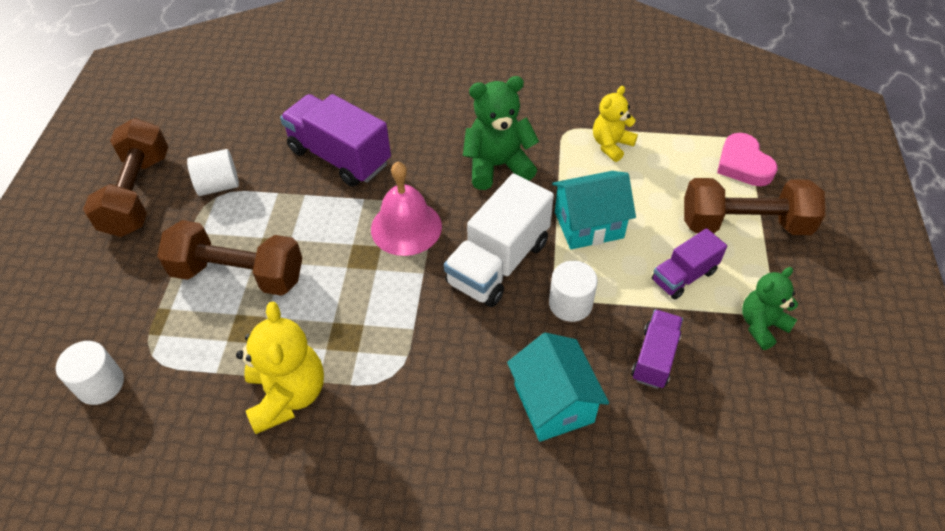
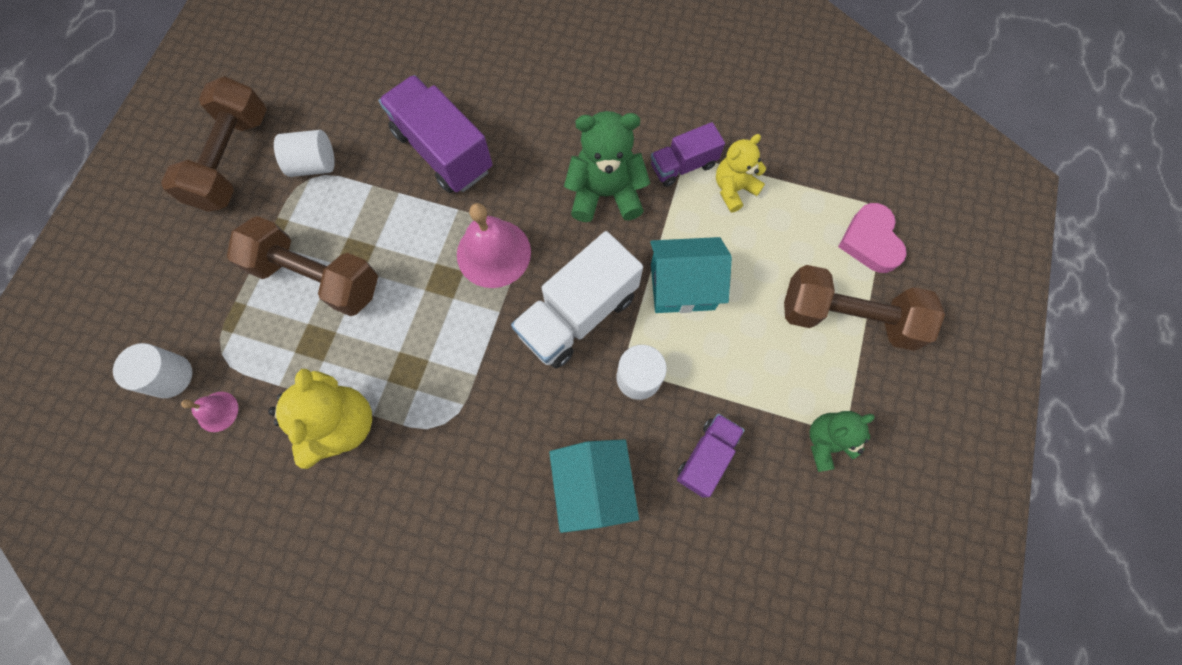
camera: 10 degrees right, 20 degrees up
purple truck [652,228,727,300] -> purple truck moved to [651,122,725,187]
none -> pink bell [181,392,238,432]

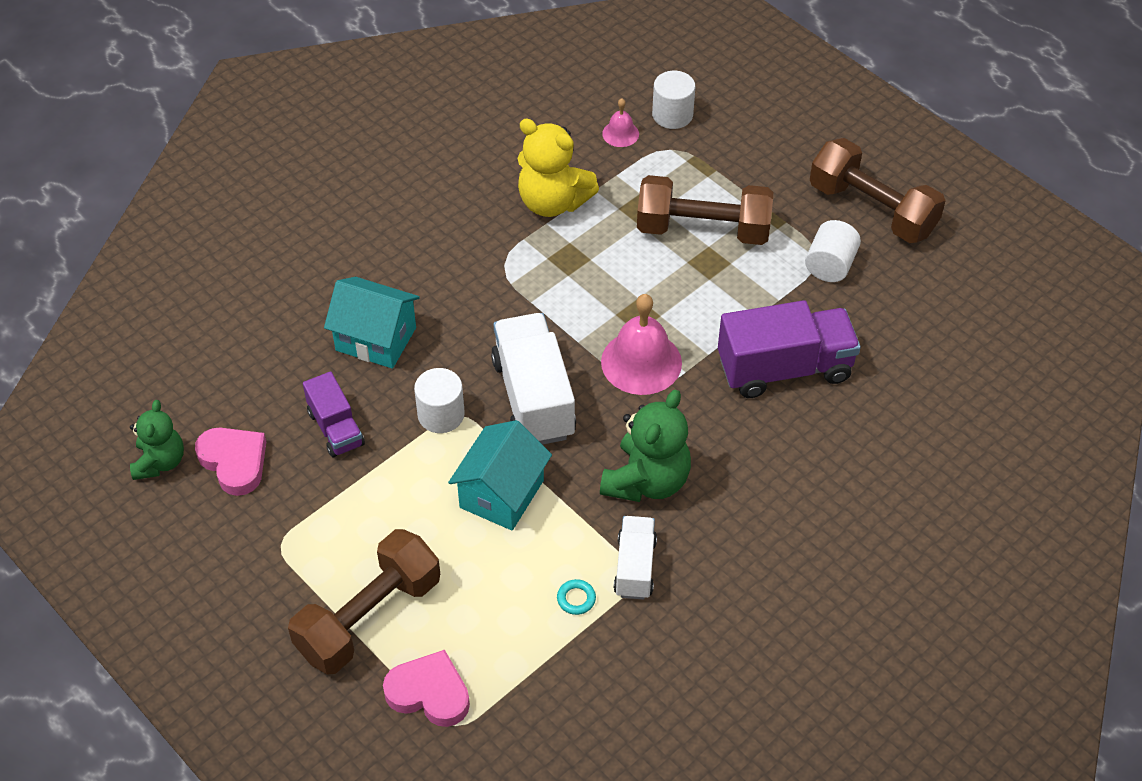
camera: 120 degrees right, 20 degrees down
brown dumbbell [227,216,378,316] -> brown dumbbell turned 45 degrees clockwise [637,175,773,245]
purple truck [651,122,725,187] -> white truck [613,516,657,600]
yellow teddy bear [716,134,766,212] -> turquoise ring [557,579,596,615]
green teddy bear [809,411,875,472] -> green teddy bear moved to [130,400,184,480]
none -> pink heart [195,427,266,496]

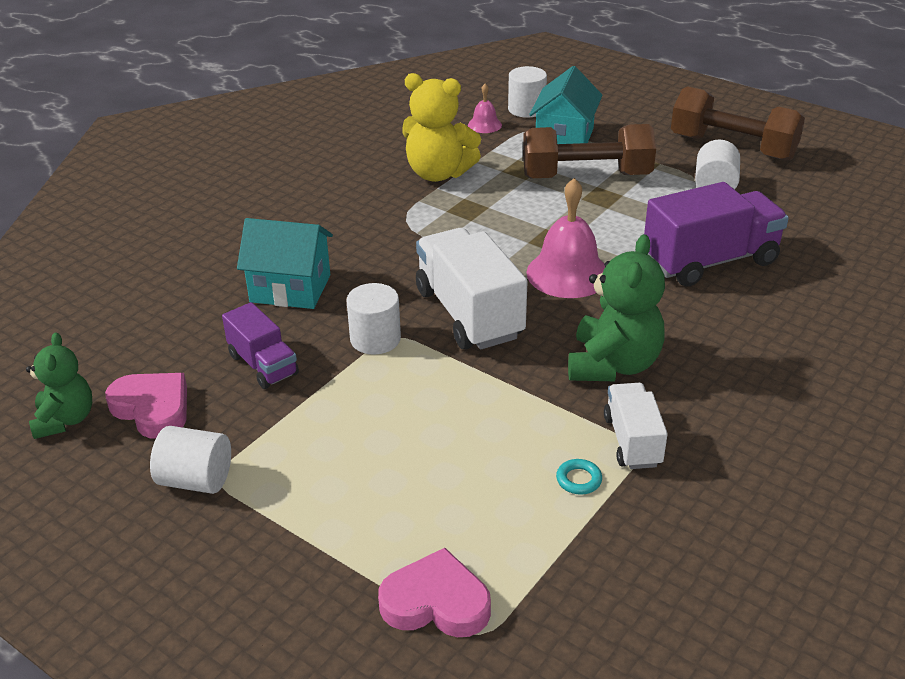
camera: 10 degrees left, 15 degrees down
brown dumbbell [288,529,440,674] -> none
turquoise house [448,420,552,531] -> turquoise house moved to [529,66,603,144]
none -> white cylinder [150,426,231,494]

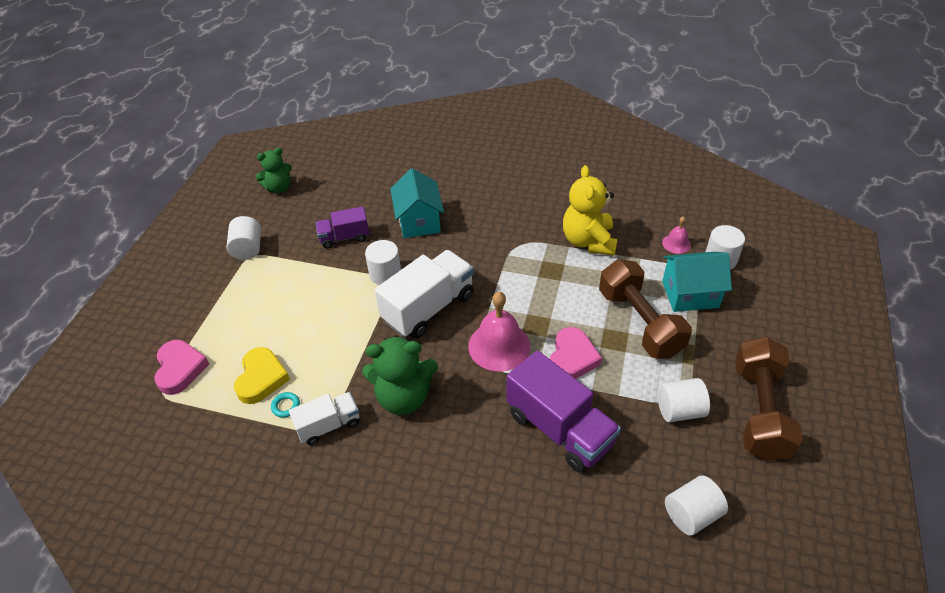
camera: 70 degrees right, 10 degrees up
pink heart [105,373,187,439] -> pink heart moved to [549,327,602,379]
purple truck [222,302,299,389] -> purple truck turned 45 degrees clockwise [316,206,369,248]
none -> yellow heart [234,347,290,404]
none -> white cylinder [665,475,728,536]

